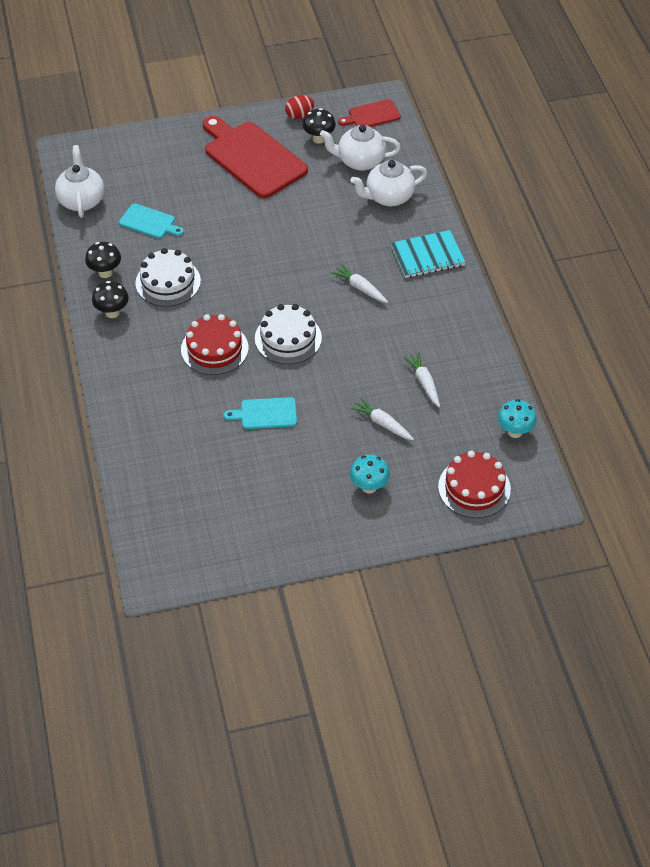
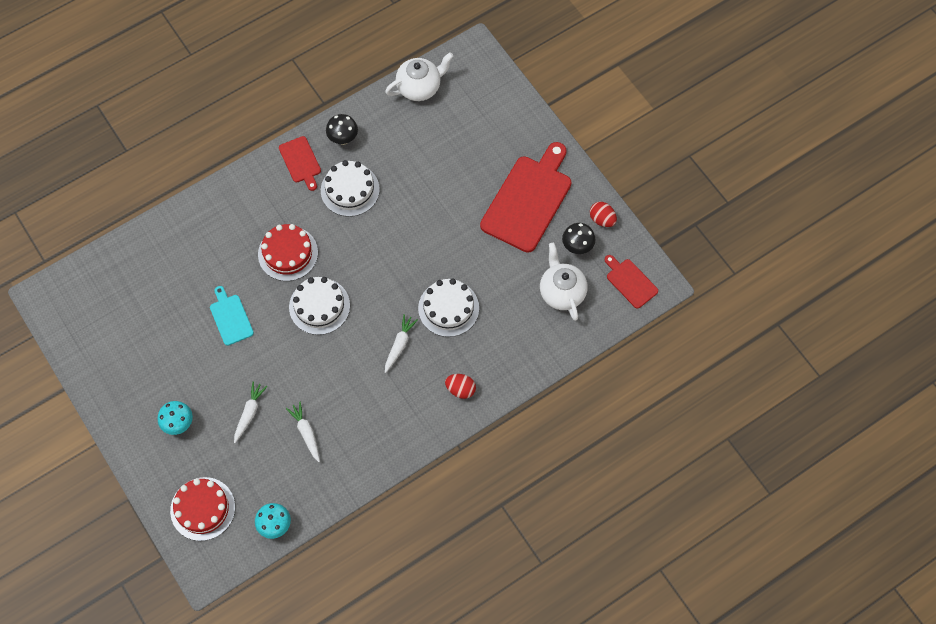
camera: 70 degrees right, 15 degrees up
black mushroom [92,281,129,318] -> red cutting board [279,136,321,191]
turquoise cutting board [119,204,184,238] -> none
white teapot [351,160,427,206] -> none
turquoise notebook [391,230,466,278] -> red egg [445,374,476,399]
white carrot [403,352,440,407] -> white carrot turned 75 degrees counterclockwise [286,402,320,462]
none -> white cake [418,278,479,337]

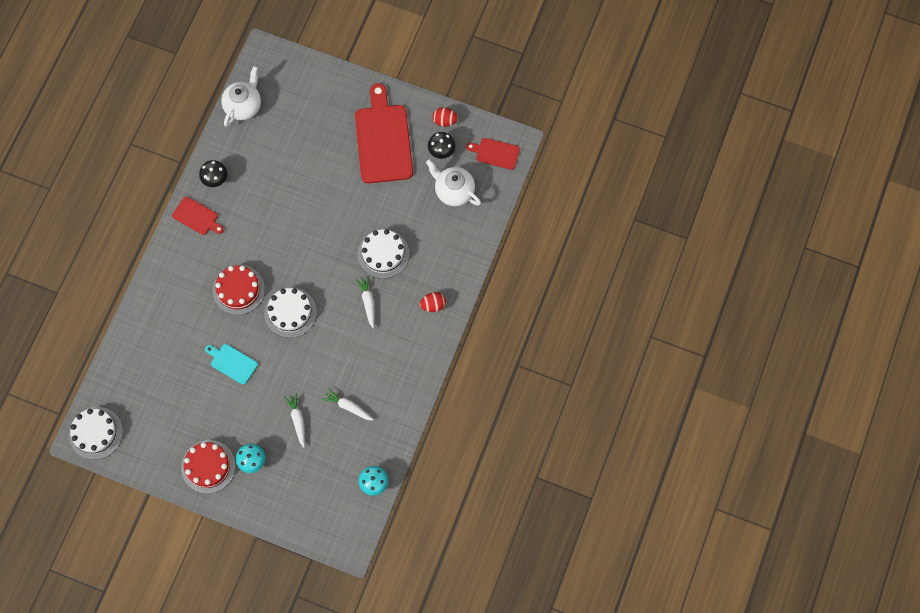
camera: 35 degrees left, 5 degrees up
red cake [170,477,235,541] -> red cake moved to [181,440,235,494]
white cake [321,160,380,217] -> white cake moved to [69,407,123,460]

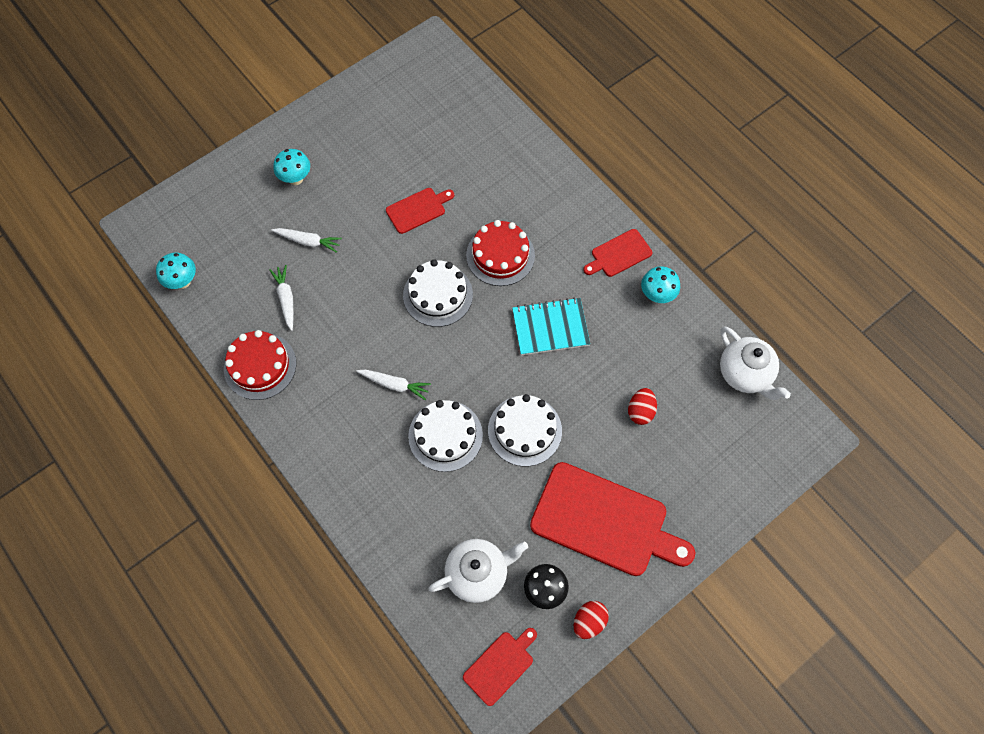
camera: 120 degrees right, 5 degrees down
white cake [69,407,123,460] -> white cake moved to [488,394,562,466]
red cake [181,440,235,494] -> red cake moved to [224,330,296,400]
black mushroom [199,160,227,187] -> turquoise mushroom [641,266,680,303]
turquoise cutting board [205,344,258,385] -> red cutting board [386,188,454,234]
white carrot [322,388,373,421] -> white carrot turned 75 degrees counterclockwise [269,265,293,331]
red egg [420,292,446,312] -> red egg moved to [628,388,657,425]
none -> turquoise notebook [512,297,590,355]

